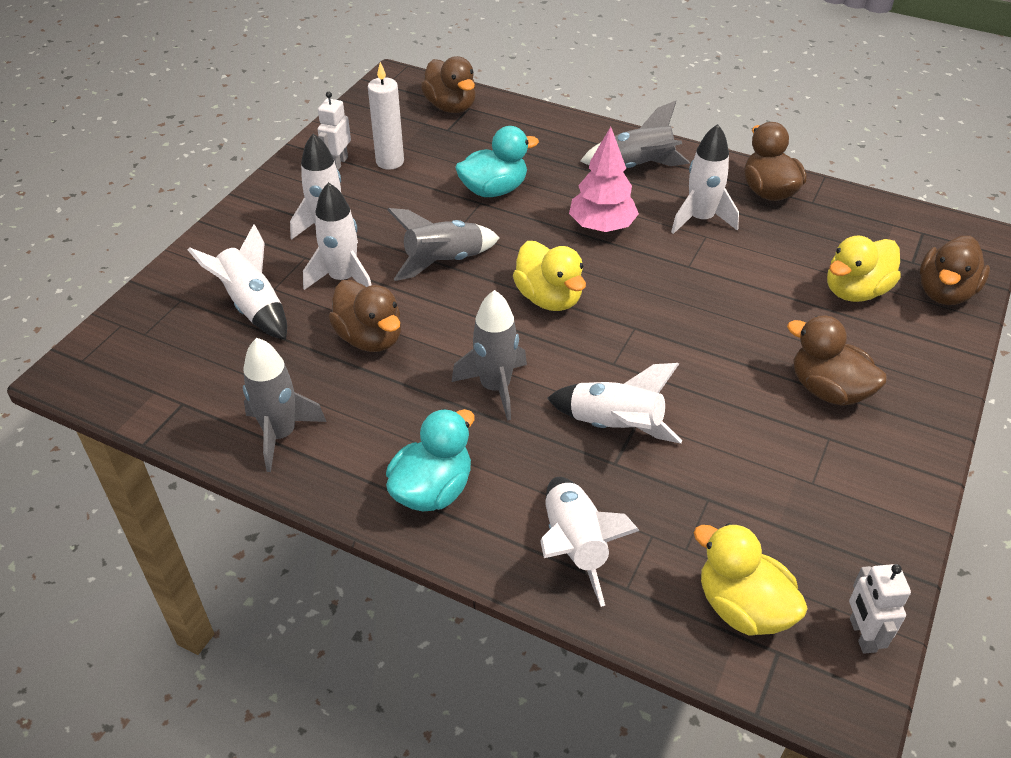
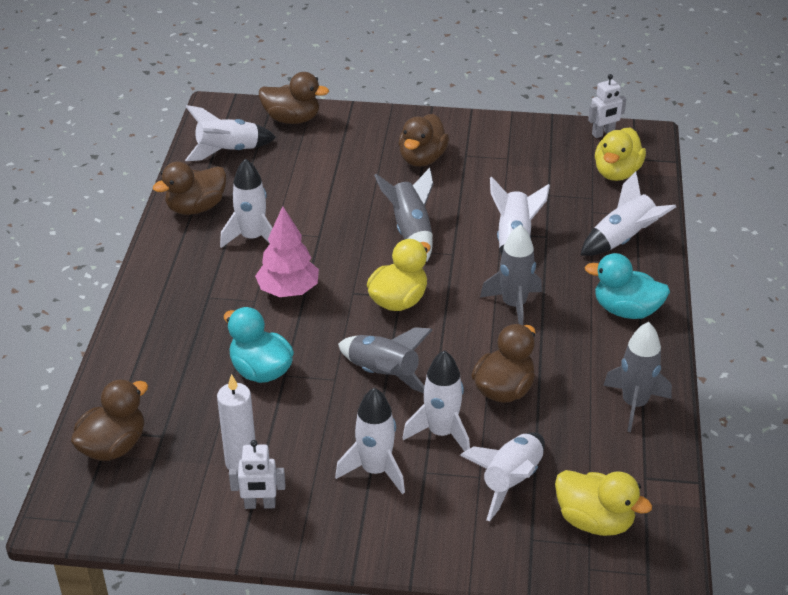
camera: 110 degrees left, 5 degrees down
grey rocket [580,101,690,168] -> grey rocket moved to [374,168,433,262]
yellow duck [827,236,901,302] -> yellow duck moved to [555,470,652,536]
none -> white rocket [185,105,276,161]

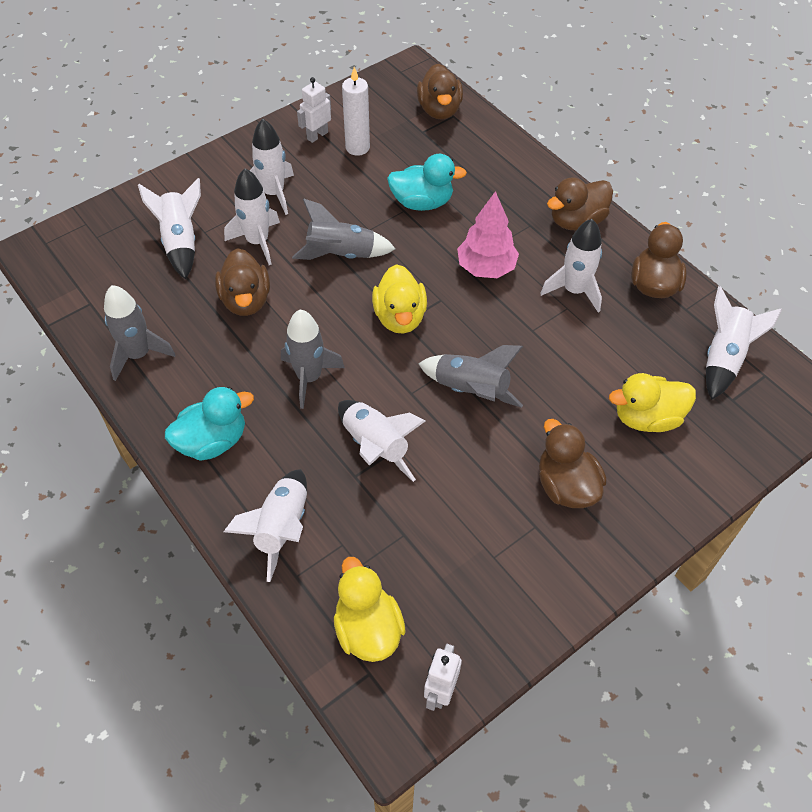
camera: 135 degrees right, 15 degrees up
brown duck [259,72,329,124] -> brown duck moved to [547,177,613,230]
yellow duck [555,470,652,536] -> yellow duck moved to [609,373,696,432]

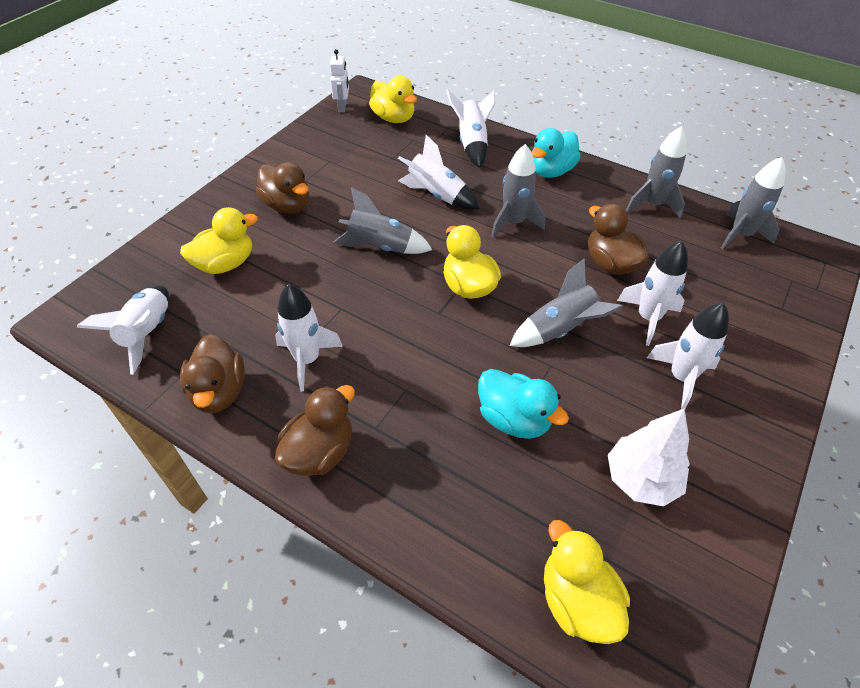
camera: 160 degrees right, 5 degrees down
white rocket [138,178,201,279] -> none
white robot [297,77,331,143] -> none
white candle [342,67,370,156] -> white tree [608,408,690,506]
turquoise duck [387,154,467,211] -> turquoise duck turned 120 degrees counterclockwise [478,369,569,439]
brown duck [417,64,463,120] -> yellow duck [544,520,630,644]
pink tree [457,191,519,278] -> none
none -> grey rocket [721,157,786,249]

